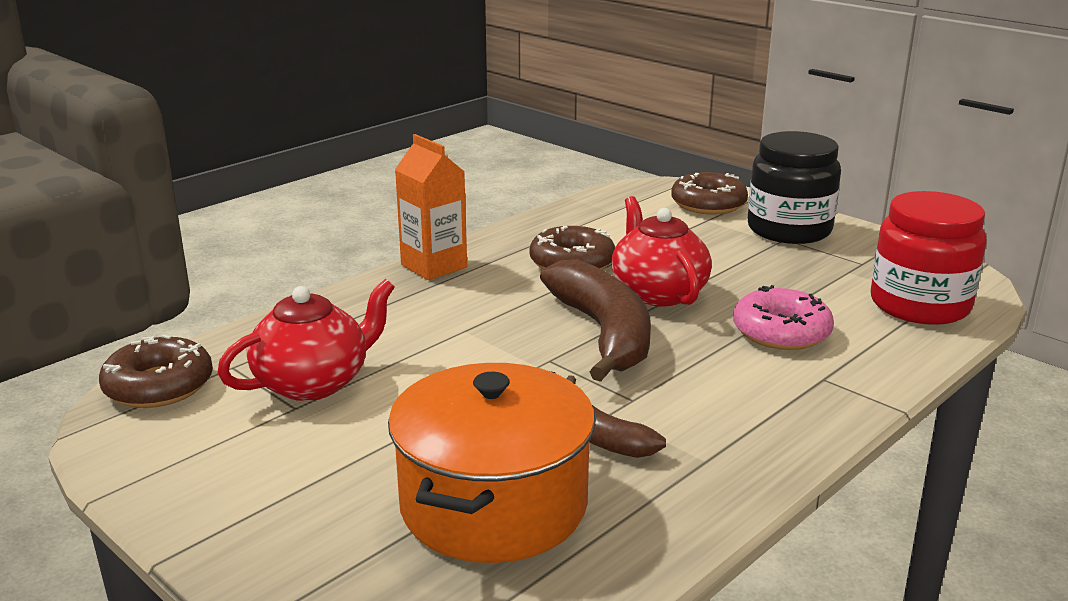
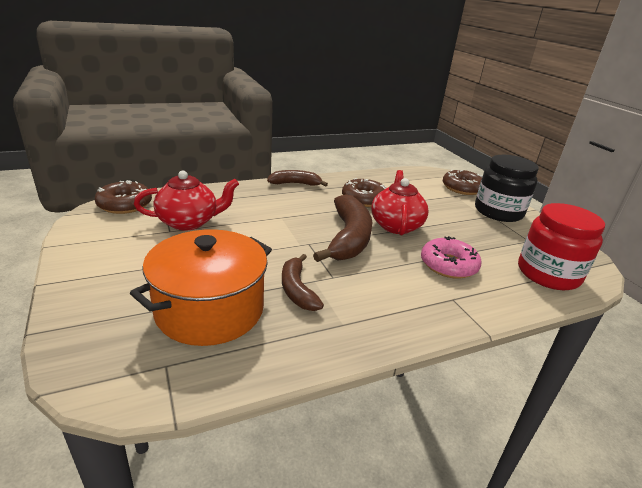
camera: 20 degrees right, 5 degrees up
orange carton [395,134,467,280] -> brown banana [267,170,328,186]

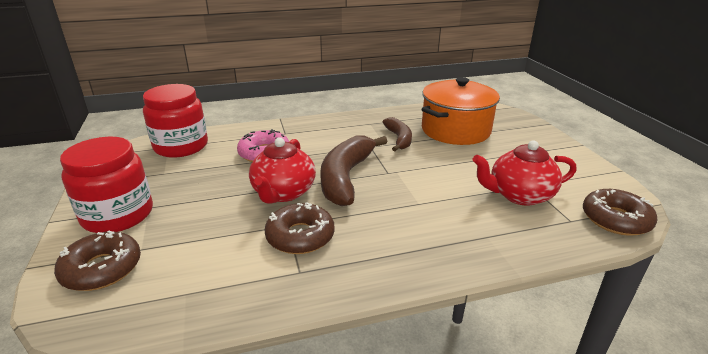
camera: 170 degrees left, 0 degrees up
brown banana [267,170,328,186] -> none
black jar [475,155,539,222] -> red jar [60,137,153,233]

